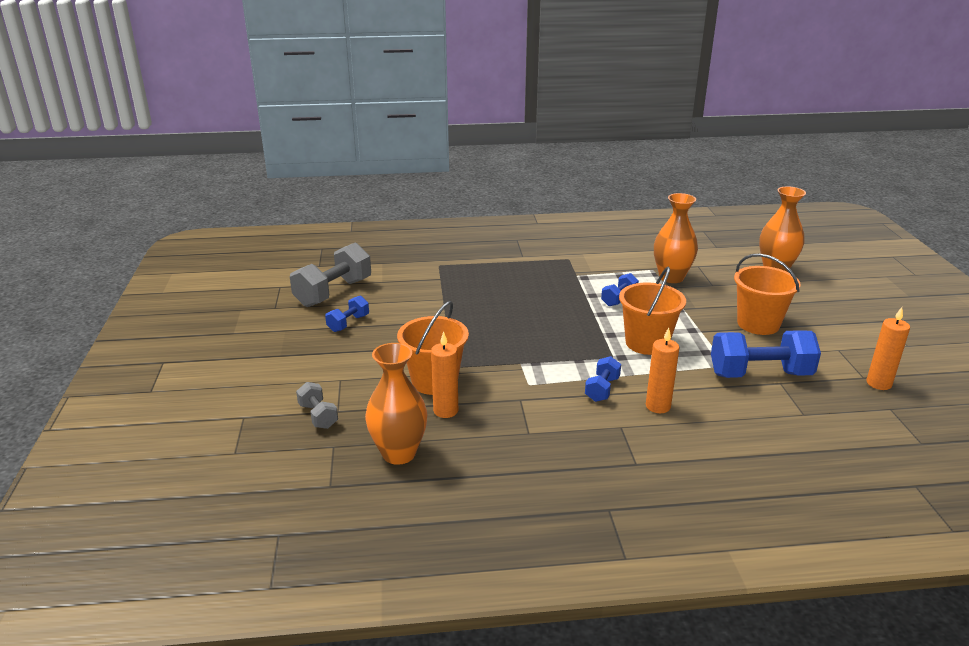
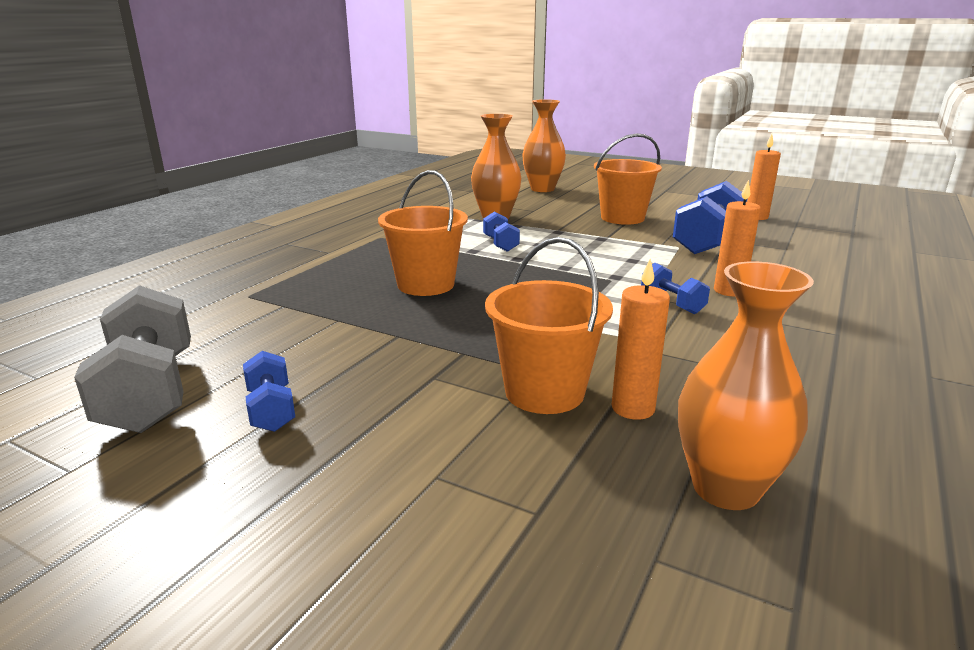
camera: 55 degrees left, 5 degrees down
grey dumbbell [296,382,338,429] -> none
orange bucket [619,267,686,355] -> orange bucket moved to [378,170,468,296]

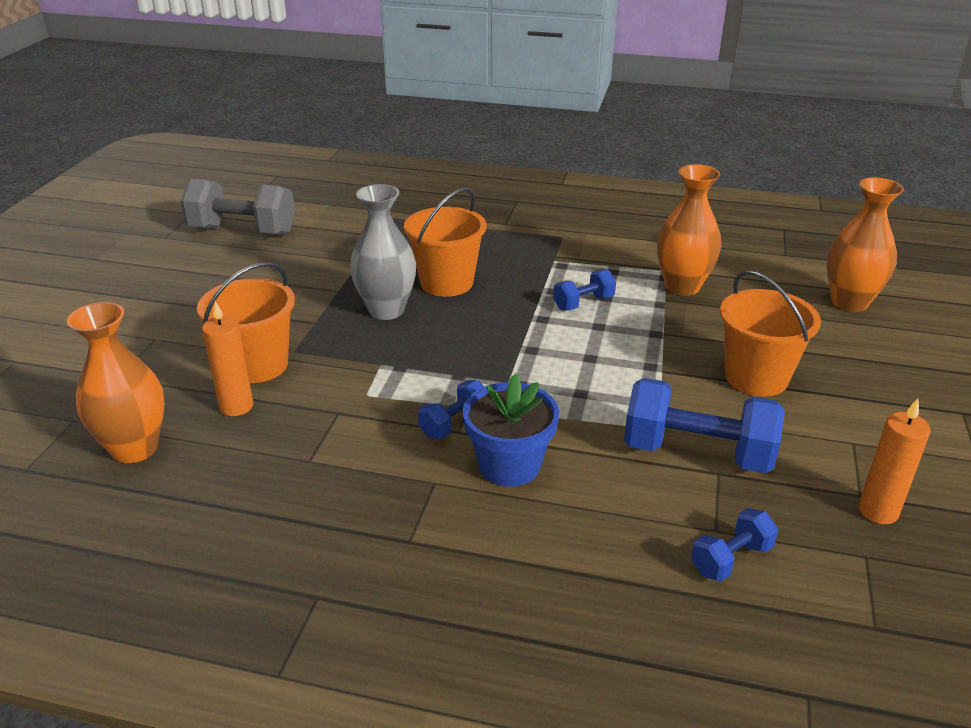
camera: 75 degrees right, 10 degrees up
grey dumbbell [74,285,191,433] -> grey dumbbell turned 45 degrees clockwise [181,179,295,235]
blue dumbbell [243,351,295,432] -> blue dumbbell moved to [691,508,778,582]
orange candle [714,180,761,296] -> blue flower pot [463,374,559,487]
none -> grey vase [350,184,416,320]

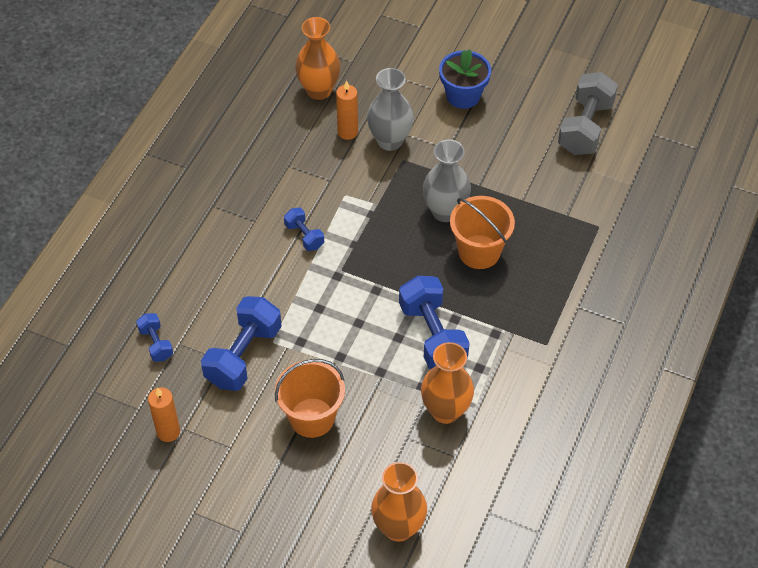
camera: 100 degrees right, 20 degrees up
orange bucket [197,262,295,383] -> grey vase [367,68,414,151]
blue flower pot [463,374,559,487] -> blue flower pot moved to [439,49,491,109]
blue dumbbell [553,269,616,311] -> blue dumbbell [399,276,469,369], size x1.93

